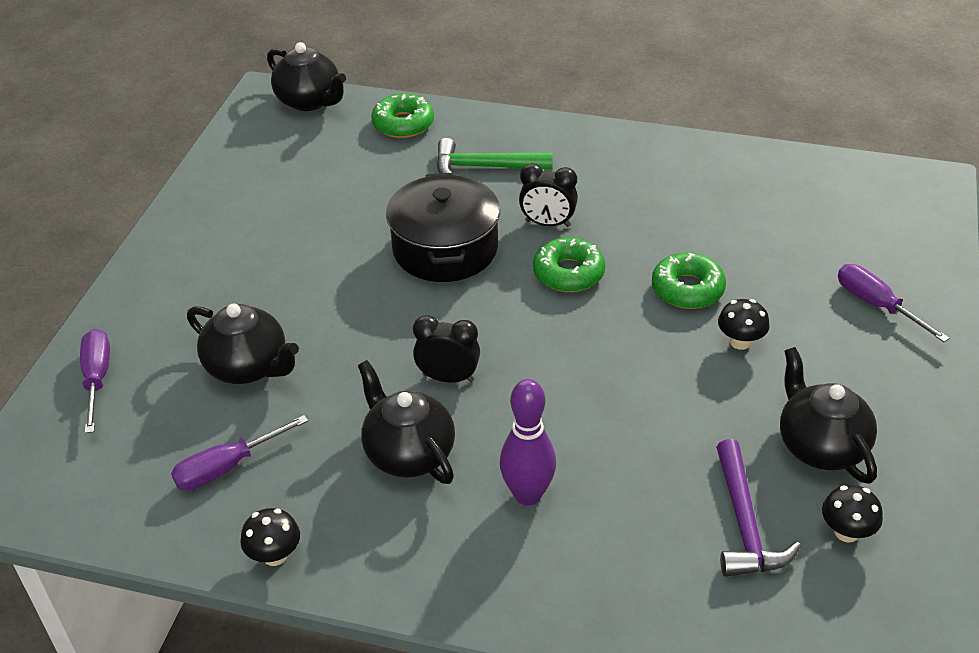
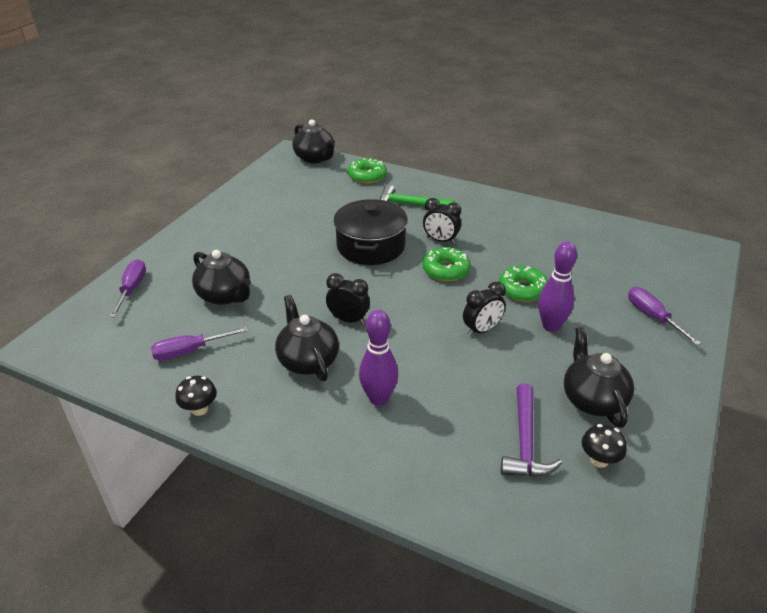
camera: 10 degrees right, 5 degrees down
black mushroom [718,299,770,350] -> purple bowling pin [538,241,577,332]
none -> black clock [463,282,506,337]

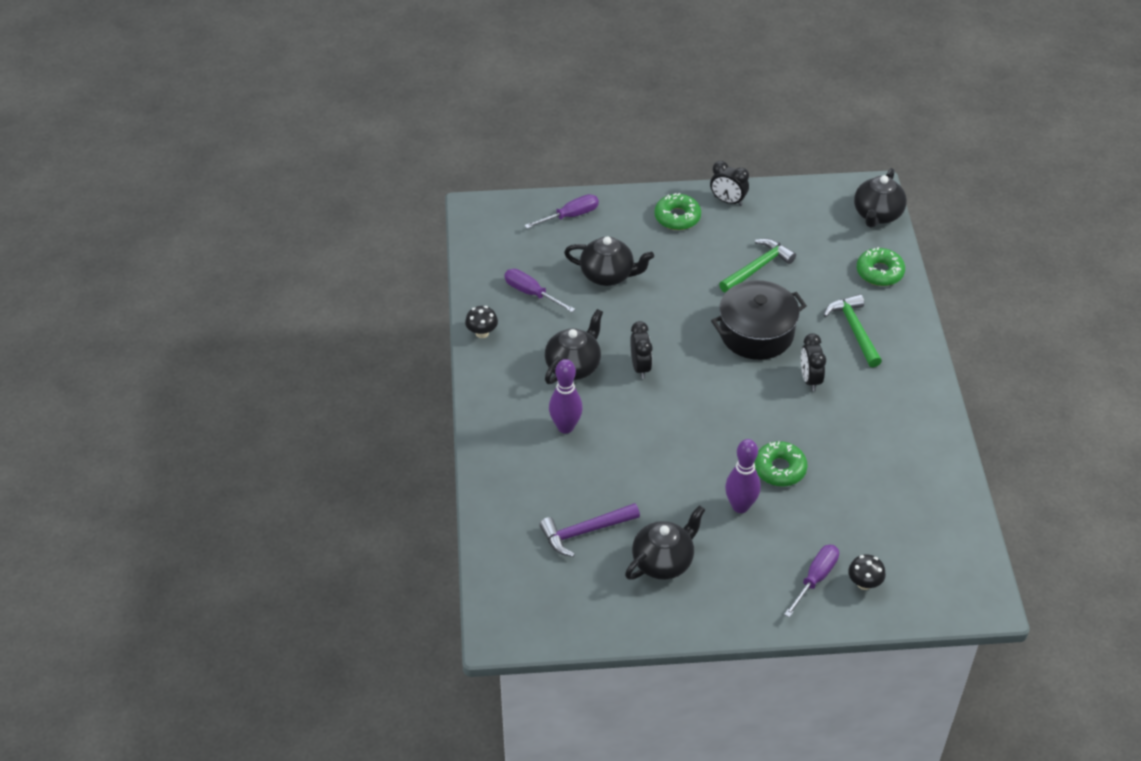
camera: 60 degrees right, 10 degrees up
black teapot [192,250,251,305] -> black teapot turned 90 degrees counterclockwise [564,236,654,286]
green donut [423,247,471,281] -> green donut moved to [654,193,701,230]
black clock [463,282,506,337] -> black clock moved to [710,161,749,206]
black mushroom [582,424,627,468] -> black mushroom moved to [848,554,886,590]
none -> green hammer [719,238,796,293]

